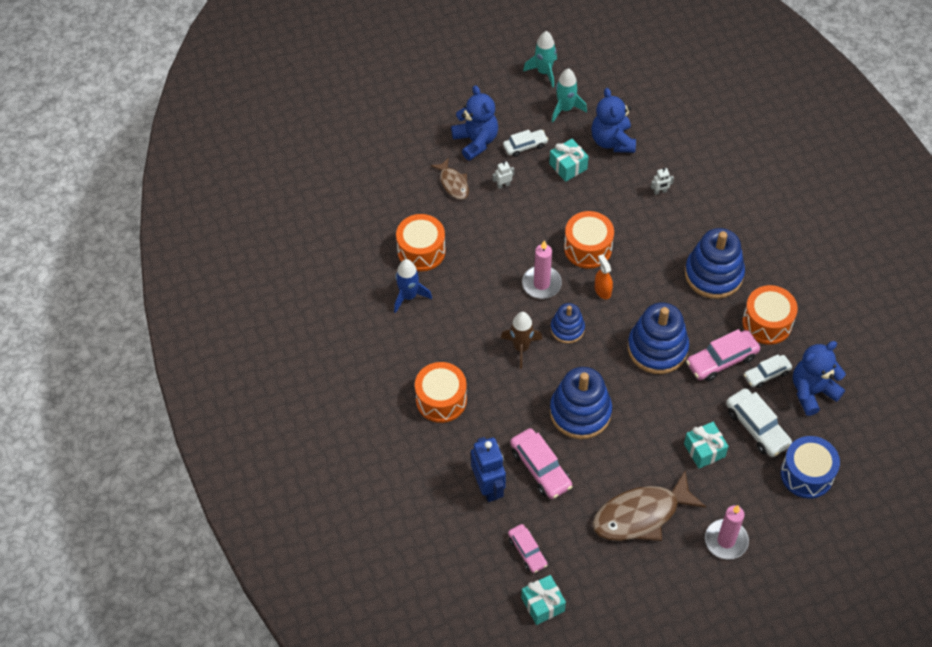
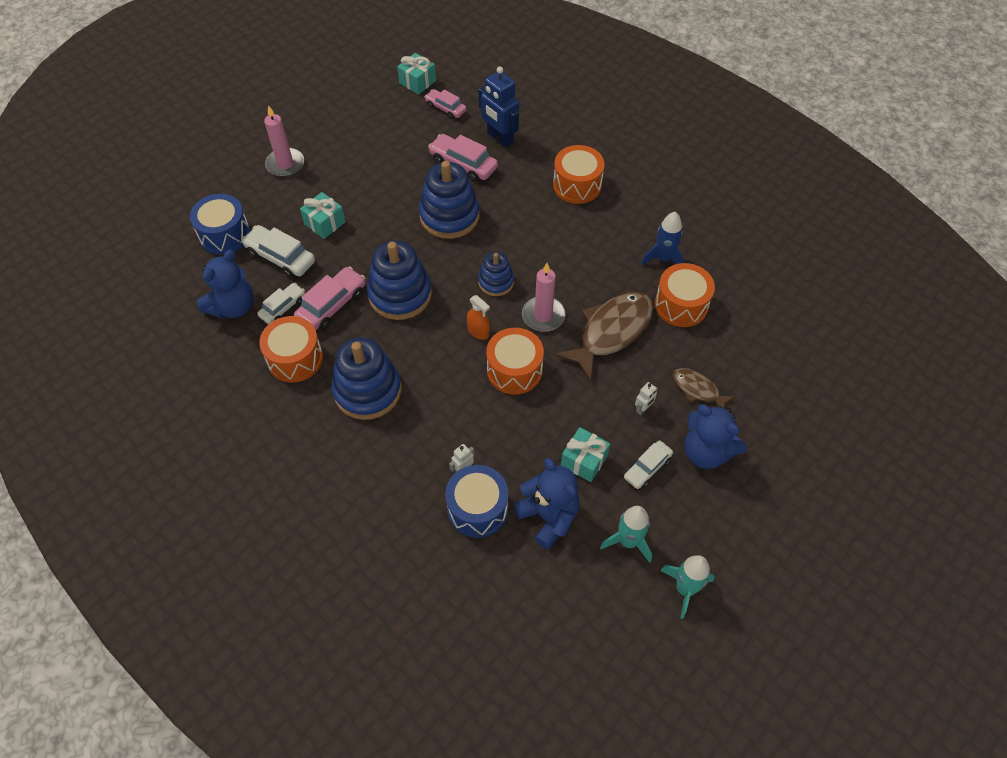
camera: 155 degrees right, 0 degrees up
brown rocket [501,312,542,369] -> none
brown fish [592,470,706,541] -> brown fish moved to [555,292,653,381]
none -> blue drum [445,465,508,538]

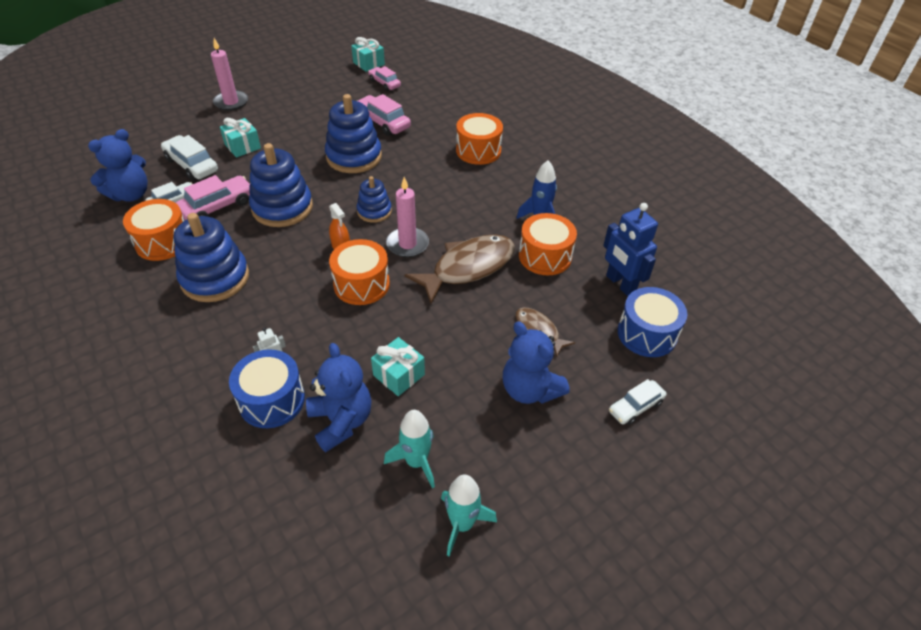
camera: 10 degrees right, 10 degrees down
blue drum [190,194,250,255] -> blue drum moved to [618,287,687,357]
blue robot [479,66,519,148] -> blue robot moved to [603,203,658,296]
white car [624,441,673,489] -> white car moved to [609,379,667,425]
white robot [635,382,658,415] -> none

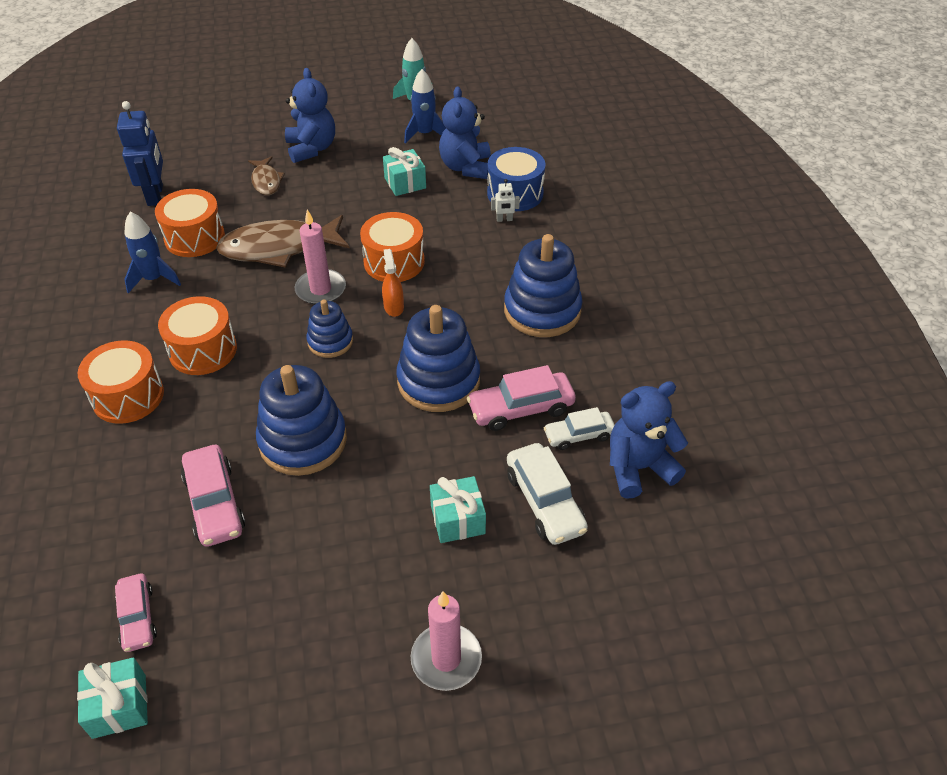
camera: 155 degrees left, 0 degrees up
orange drum [123,199,184,261] -> orange drum moved to [158,296,237,375]
turquoise rocket [384,410,435,488] -> blue rocket [404,69,446,144]
white car [609,379,667,425] -> none
blue drum [618,287,687,357] -> none

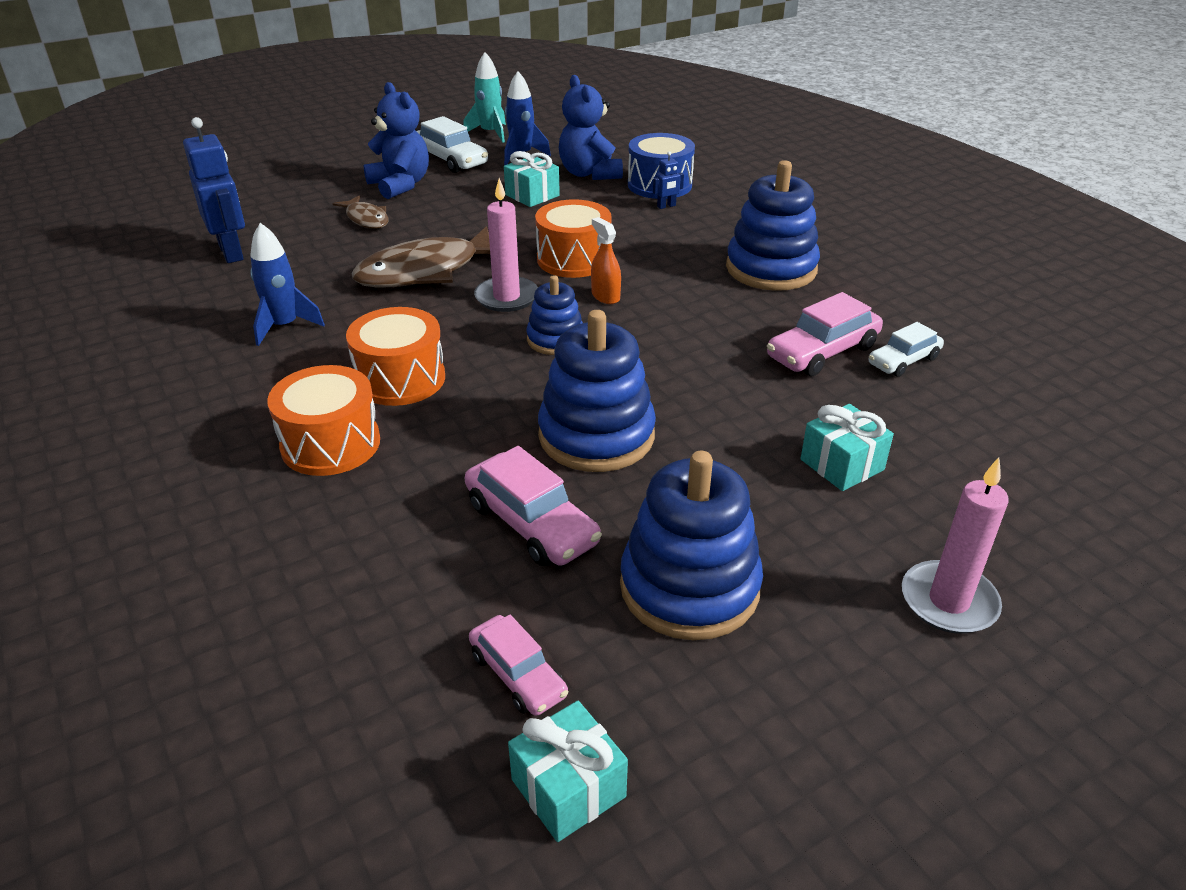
camera: 20 degrees left, 10 degrees down
orange drum [155,189,225,257] -> none
blue stacking toy [396,305,480,412] -> blue stacking toy moved to [620,451,763,640]
white robot [491,179,520,222] -> blue robot [653,151,684,209]
white car [507,443,588,545] -> white car moved to [417,116,488,173]
blue teddy bear [610,381,688,499] -> none

